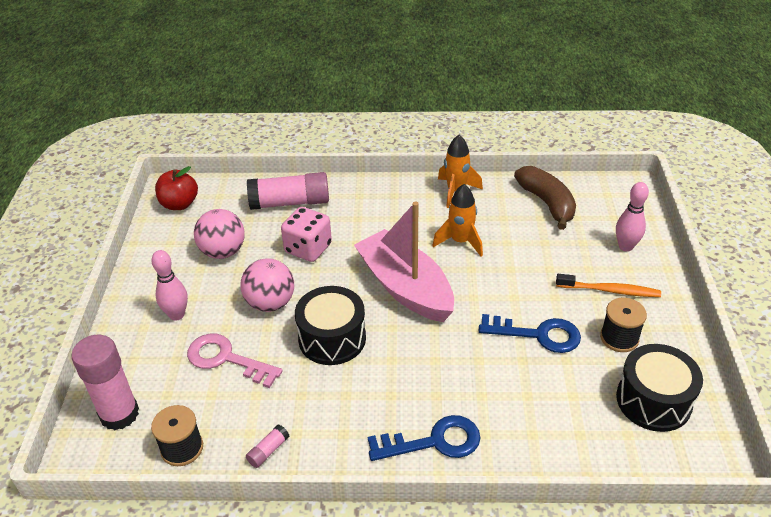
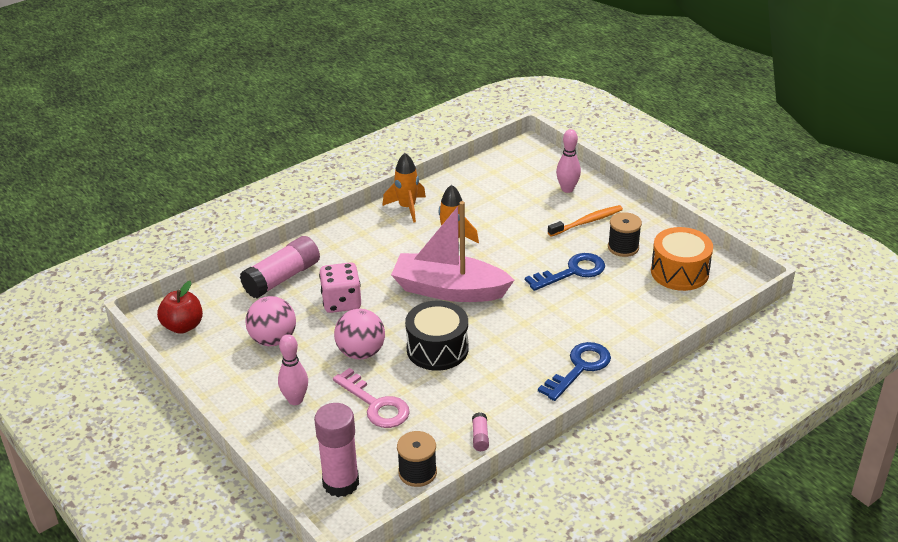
camera: 40 degrees left, 5 degrees down
pink key [187,334,283,388] -> pink key turned 120 degrees counterclockwise [333,368,410,428]
brown banana [514,166,576,230] -> none
black drum [616,344,703,432] -> orange drum [651,227,713,291]

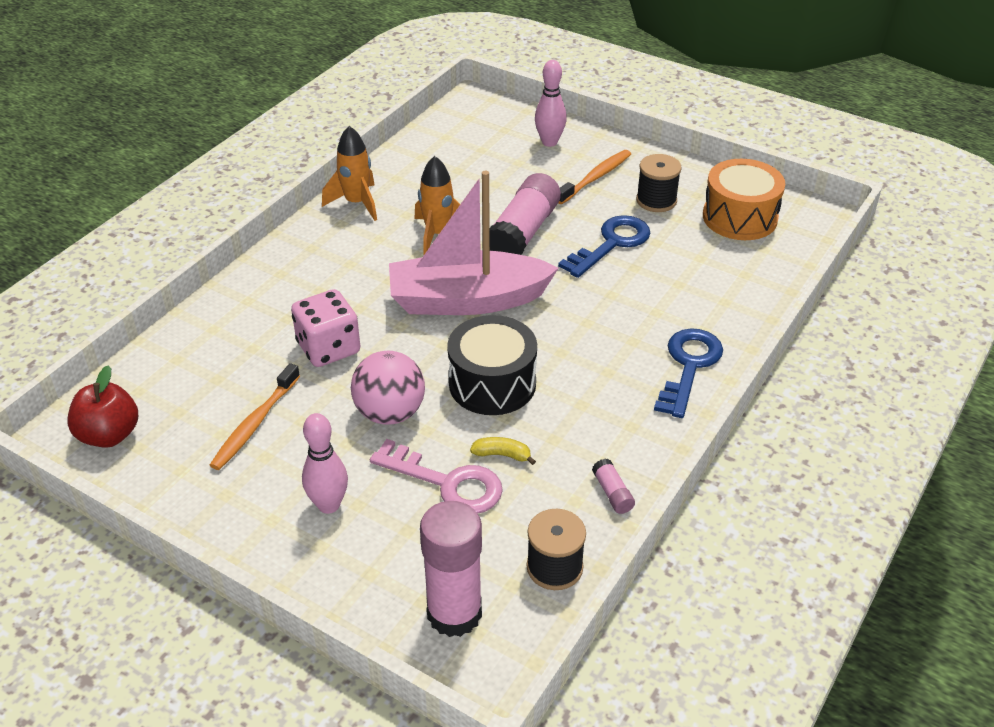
camera: 20 degrees left, 5 degrees up
pink glue stick [240,236,320,298] -> pink glue stick moved to [490,173,561,255]
pink ball [245,296,296,346] -> orange toothbrush [210,363,300,470]
none -> yellow banana [470,437,536,465]

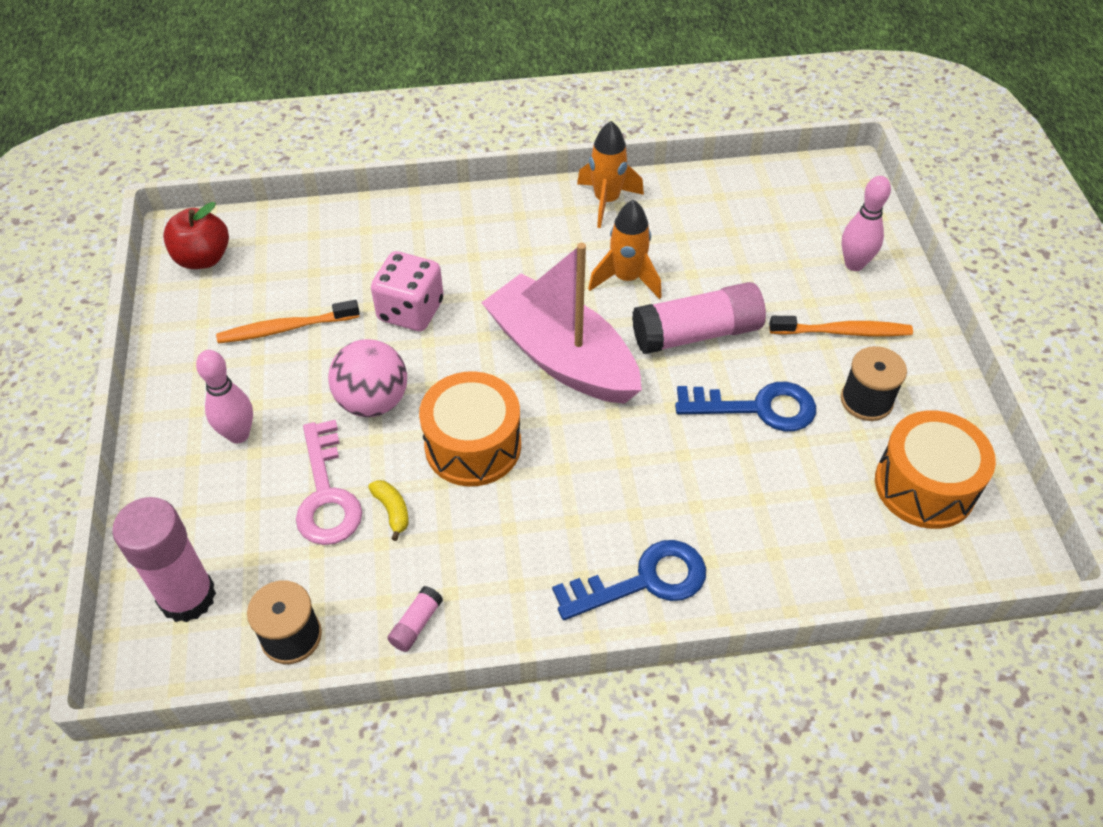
camera: 50 degrees right, 10 degrees up
black drum [447,315,537,415] -> orange drum [419,371,521,486]

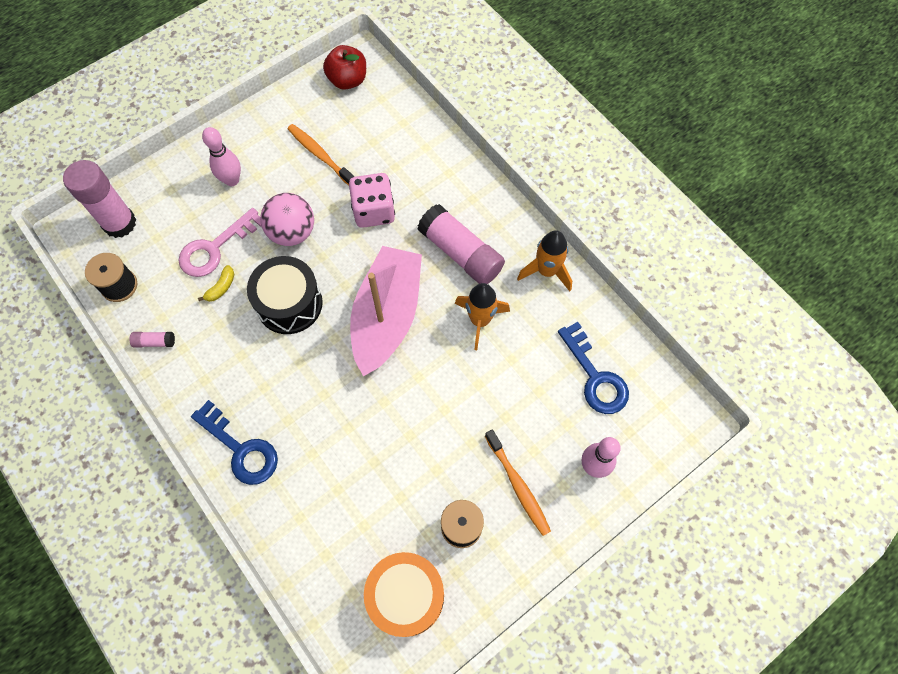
camera: 60 degrees right, 15 degrees up
orange drum [419,371,521,486] -> black drum [247,256,323,334]
pink glue stick [632,282,766,354] -> pink glue stick moved to [417,204,505,284]
blue key [675,382,816,432] -> blue key moved to [558,322,629,414]

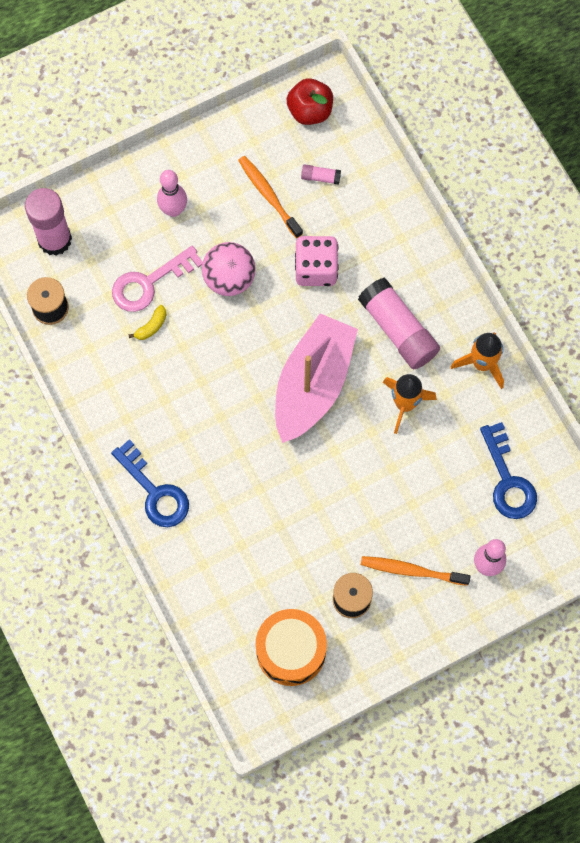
camera: 10 degrees right, 5 degrees up
pink glue stick [130,332,175,348] -> pink glue stick moved to [301,164,341,185]
black drum [247,256,323,334] -> none
orange toothbrush [485,429,551,536] -> orange toothbrush turned 120 degrees clockwise [361,556,471,586]

